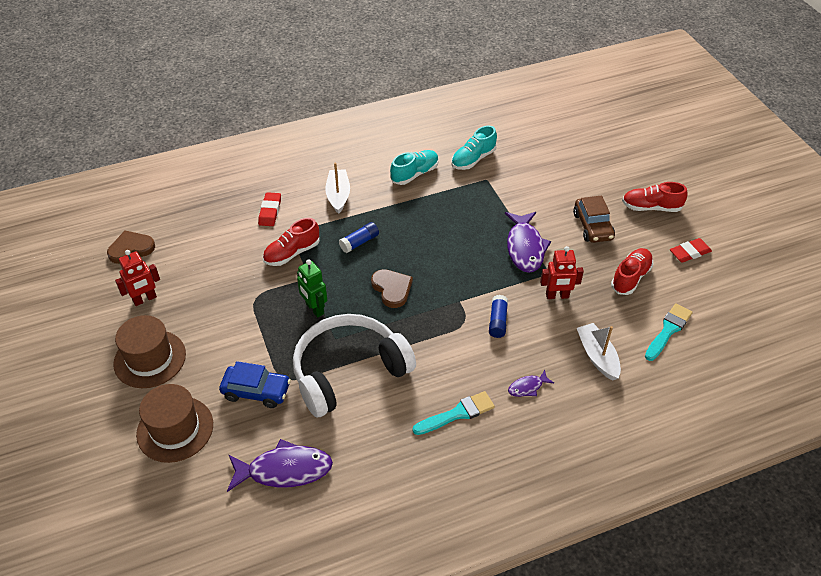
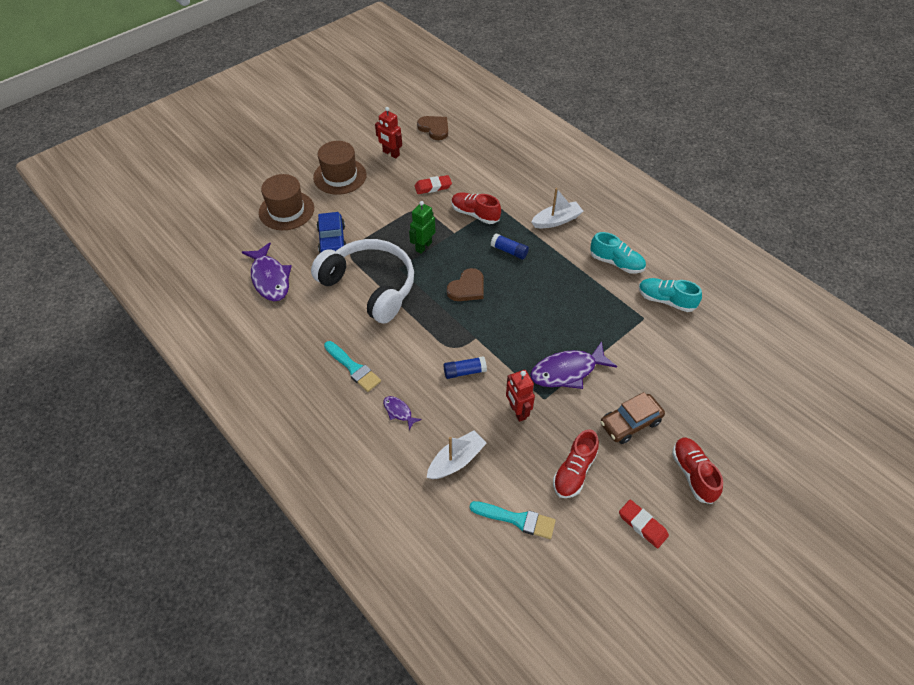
camera: 70 degrees right, 5 degrees up
red eraser [258,192,281,226] -> red eraser moved to [415,175,452,194]
red shoe [611,248,653,295] -> red shoe turned 105 degrees clockwise [553,429,599,498]

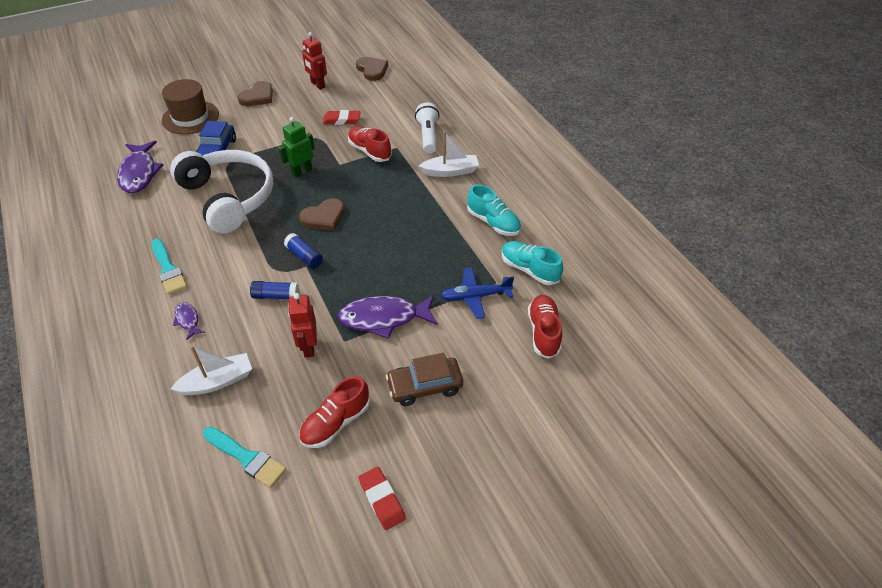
camera: 15 degrees right, 5 degrees down
brown hat [313,141,367,195] -> brown heart [238,81,273,106]
blue glue stick [491,233,529,259] -> blue glue stick moved to [284,233,323,269]
red shoe [672,438,723,504] -> red shoe moved to [528,295,562,359]
none -> white flashlight [415,102,439,153]
none -> blue plane [440,268,514,319]

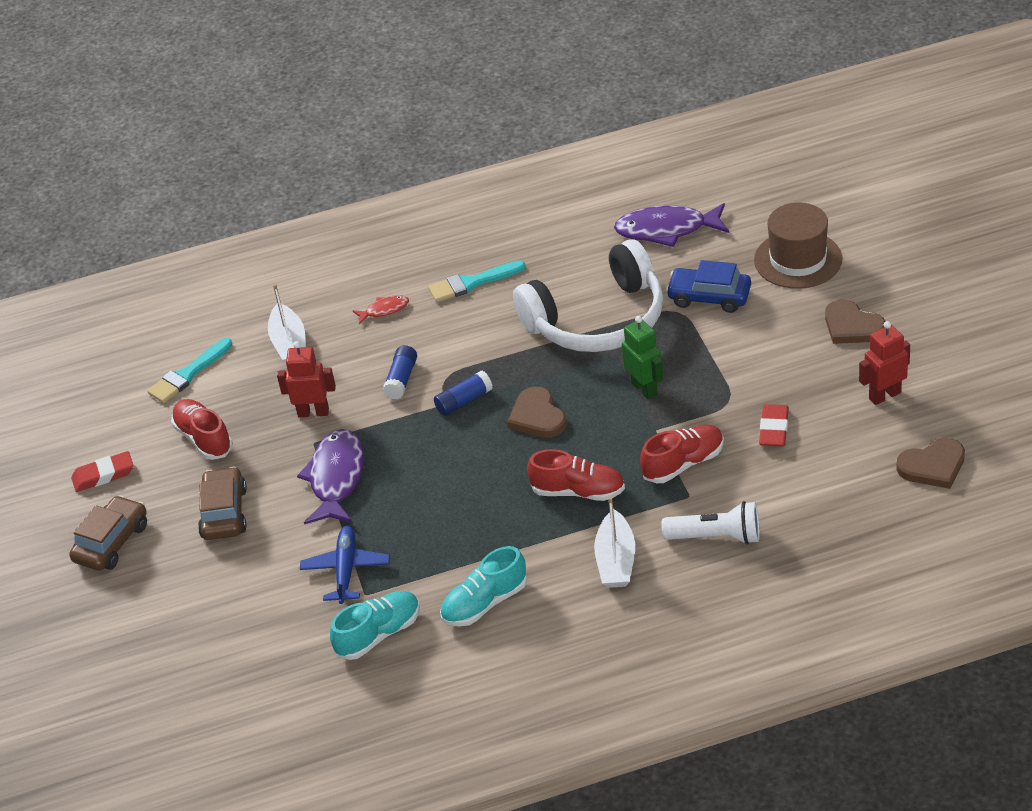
camera: 105 degrees right, 5 degrees down
purple fish [173,302,205,340] -> red fish [352,295,409,325]
red shoe [528,295,562,359] -> red shoe moved to [527,449,625,501]
none -> brown car [69,495,147,571]

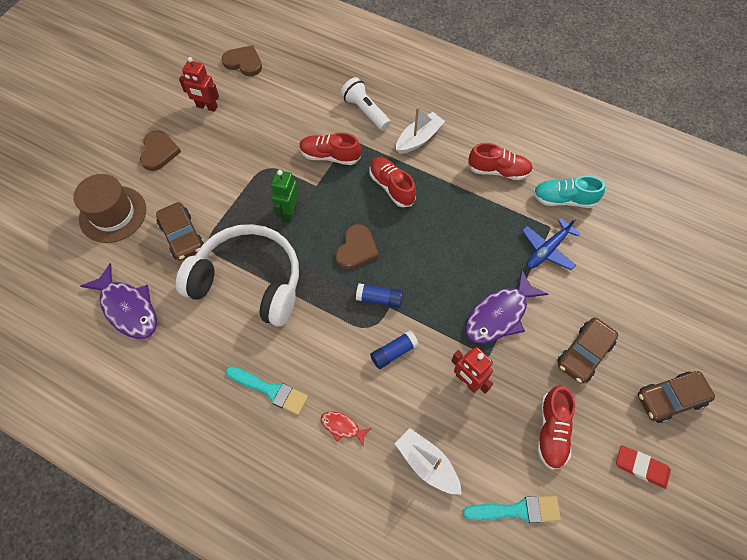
camera: 140 degrees left, 20 degrees up
white boat [268,284,306,363] -> white boat turned 75 degrees counterclockwise [395,428,462,495]
turquoise shoe [440,546,527,627] -> red shoe [468,143,533,180]
blue car [666,260,751,313] -> brown car [156,202,204,261]
red eraser [759,404,789,446] -> none

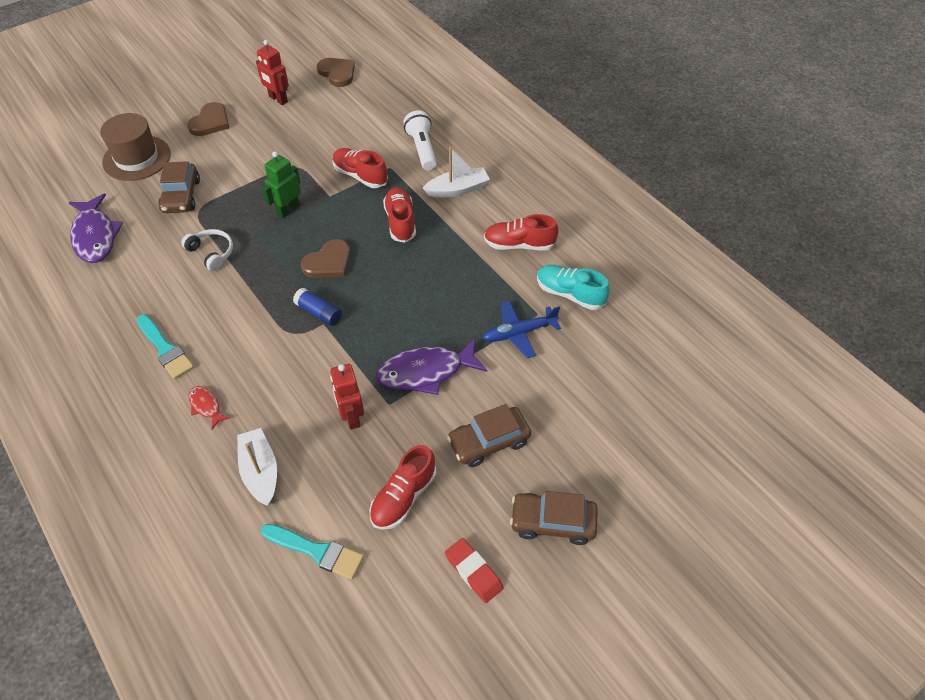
camera: 25 degrees right, 10 degrees down
white headphones [176,224,299,326] -> white headphones [181,229,233,271], size x0.41
blue glue stick [370,331,419,369] -> none
red shoe [468,143,533,180] -> red shoe turned 150 degrees clockwise [484,214,559,250]

